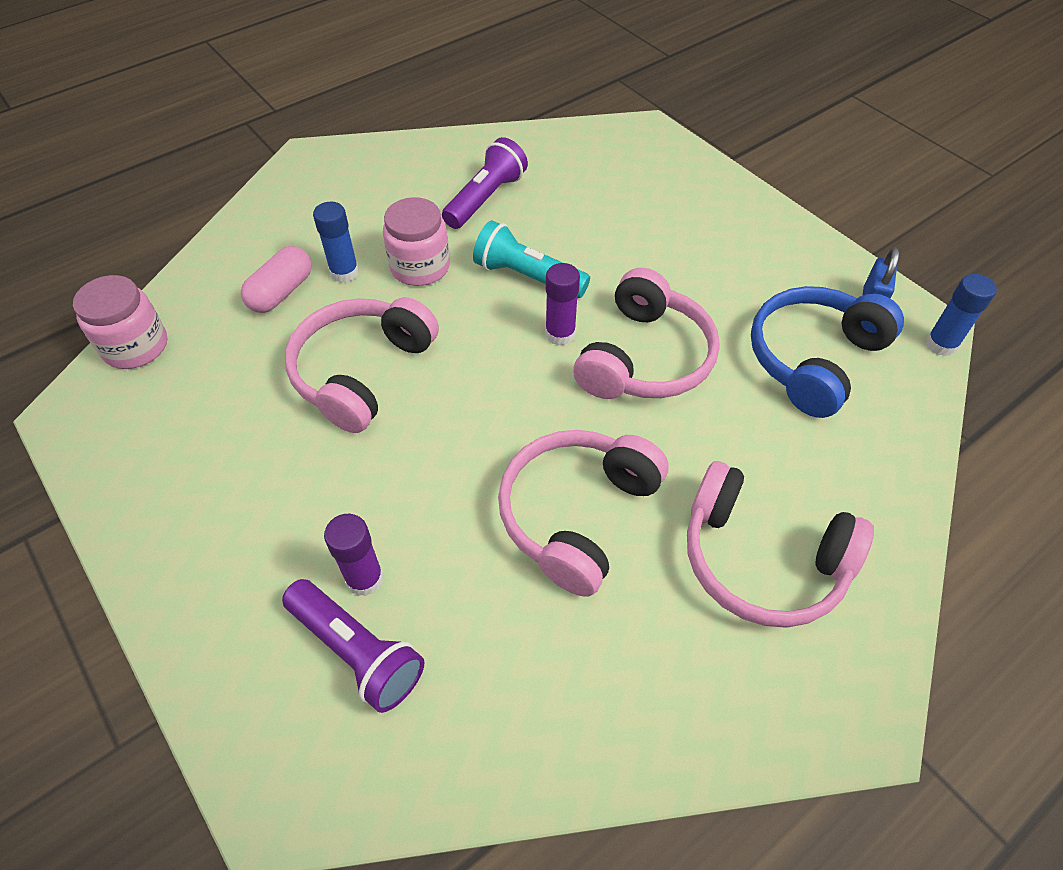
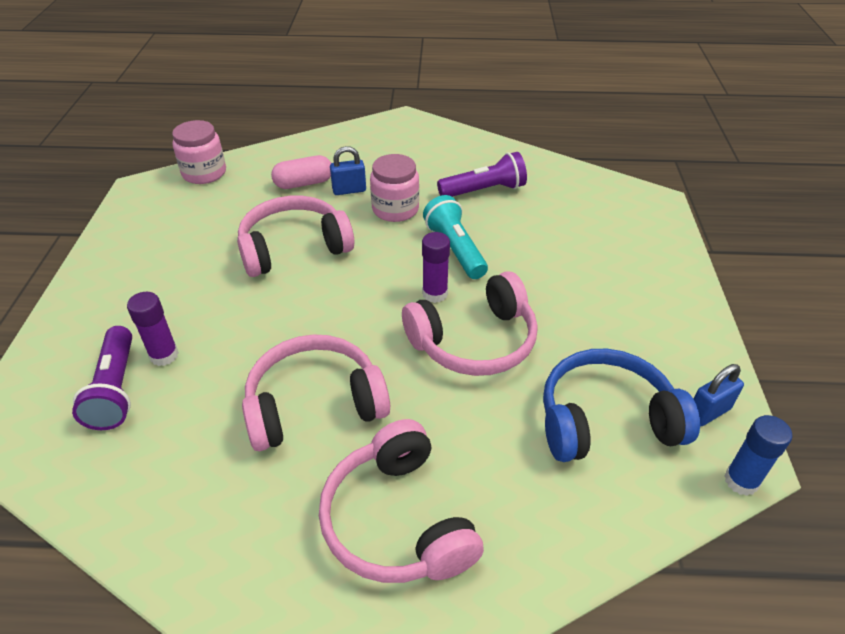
camera: 40 degrees right, 10 degrees down
blue glue stick [313,202,359,283] -> blue padlock [330,146,366,195]

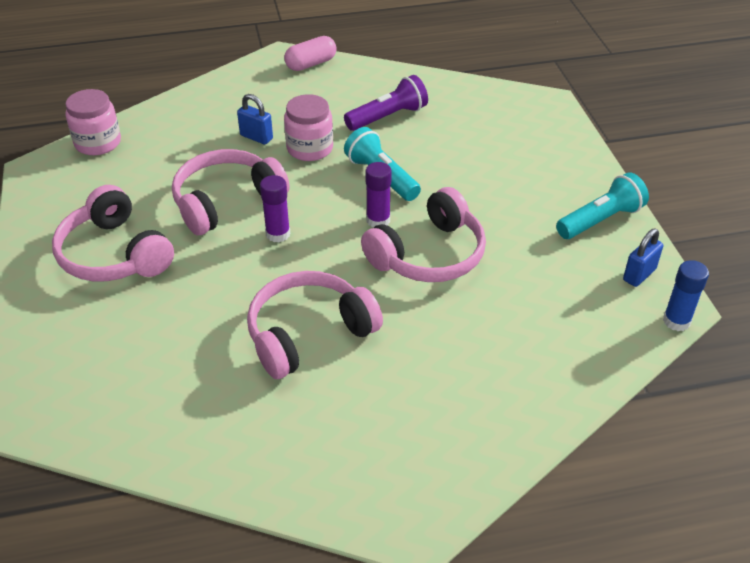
camera: 15 degrees left, 0 degrees up
purple flashlight [72,326,132,430] -> none
purple glue stick [127,292,179,366] -> purple glue stick moved to [260,175,290,243]
pink capsule [271,155,331,189] -> pink capsule moved to [284,36,337,71]
pink headphones [319,419,484,583] -> pink headphones moved to [52,185,174,281]
blue padlock [330,146,366,195] -> blue padlock turned 60 degrees clockwise [237,94,273,144]
blue headphones [543,349,700,462] -> none
none -> turquoise flashlight [556,172,649,239]

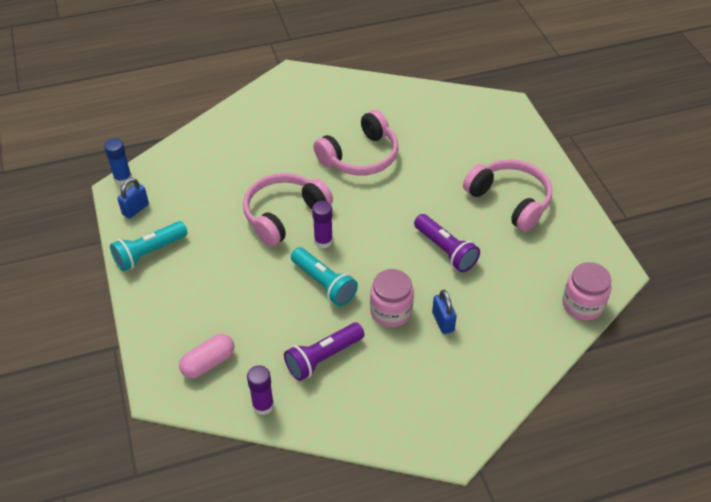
camera: 175 degrees right, 5 degrees up
pink headphones [172,149,289,235] -> purple flashlight [414,214,480,272]
blue padlock [237,94,273,144] -> blue padlock turned 45 degrees clockwise [432,290,457,334]
purple glue stick [260,175,290,243] -> purple glue stick moved to [247,365,274,415]
pink capsule [284,36,337,71] -> pink capsule moved to [179,334,234,379]

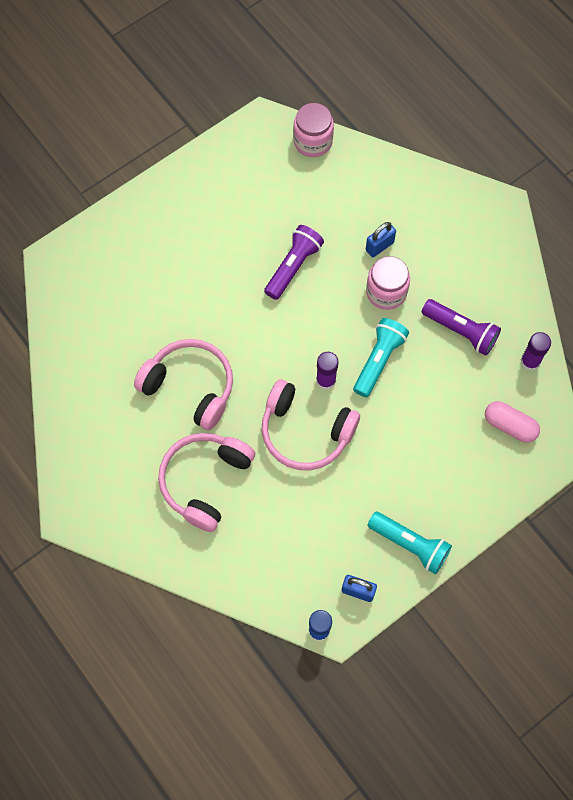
camera: 110 degrees left, 20 degrees up
pink headphones [463,159,552,232] -> pink headphones moved to [158,433,255,532]

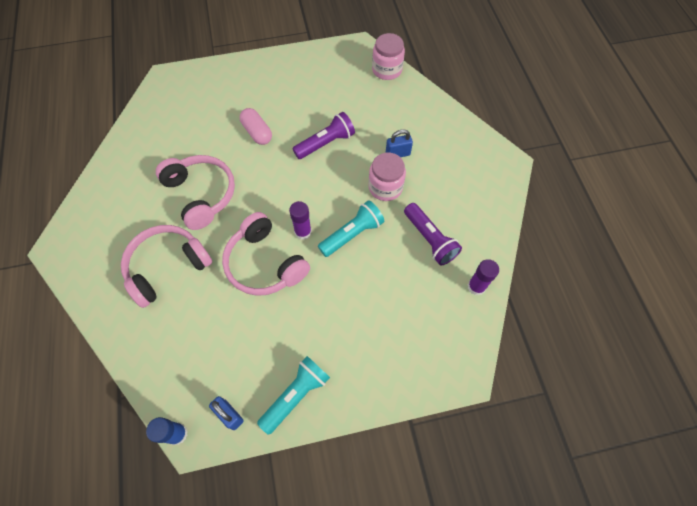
camera: 25 degrees right, 5 degrees down
turquoise flashlight [367,512,452,574] -> turquoise flashlight turned 105 degrees counterclockwise [257,356,330,435]
pink capsule [485,401,540,443] -> pink capsule moved to [240,108,272,145]

